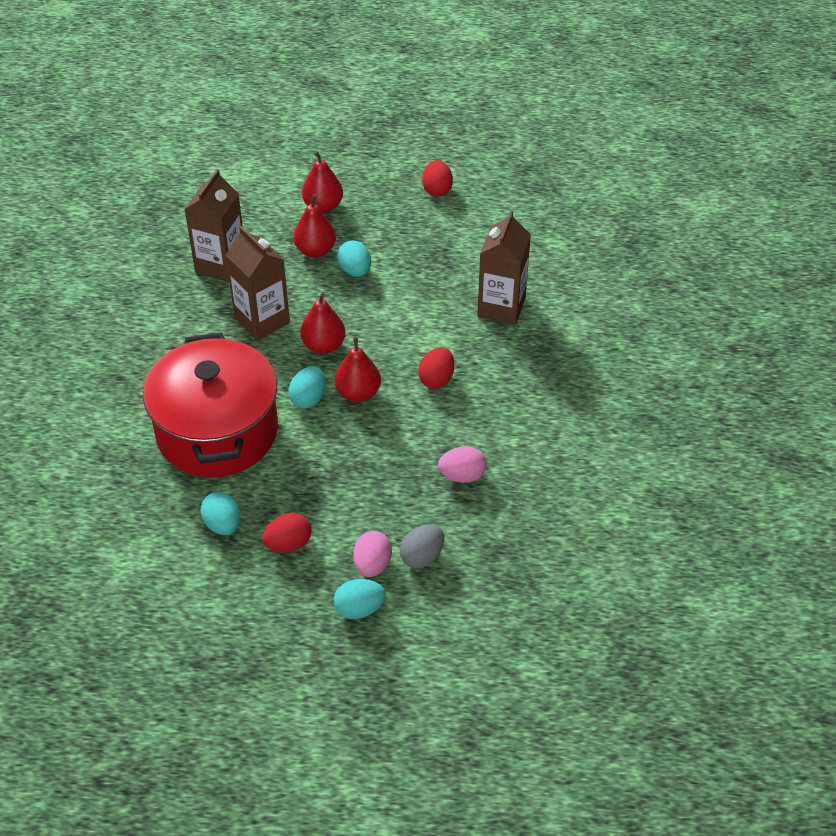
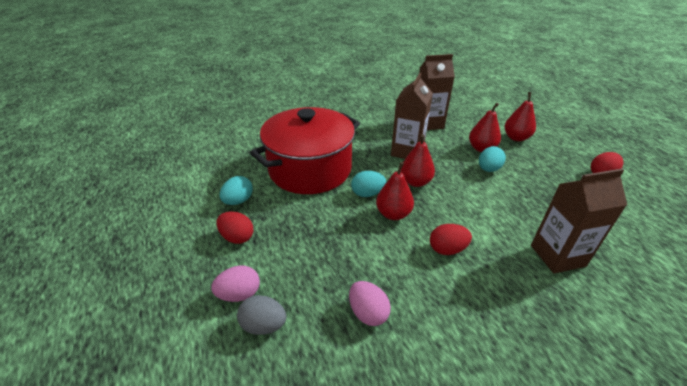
camera: 60 degrees right, 10 degrees down
turquoise egg [334,579,386,619] -> none

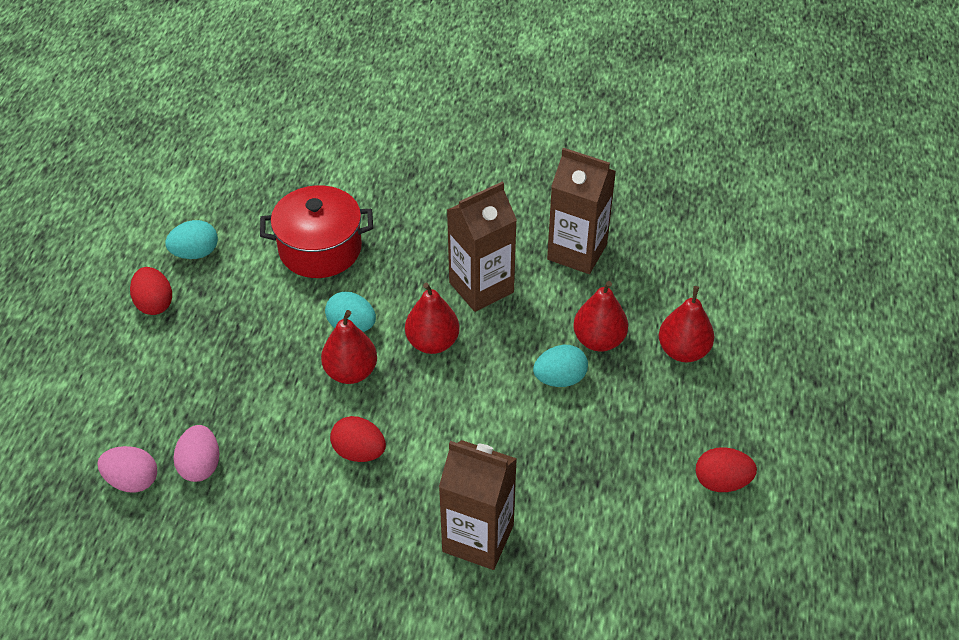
camera: 35 degrees right, 10 degrees up
pink egg [211,265,260,302] -> pink egg moved to [97,446,157,493]
grey egg [237,295,286,335] -> none
red pot [250,107,360,194] -> red pot [260,185,373,278], size x0.63

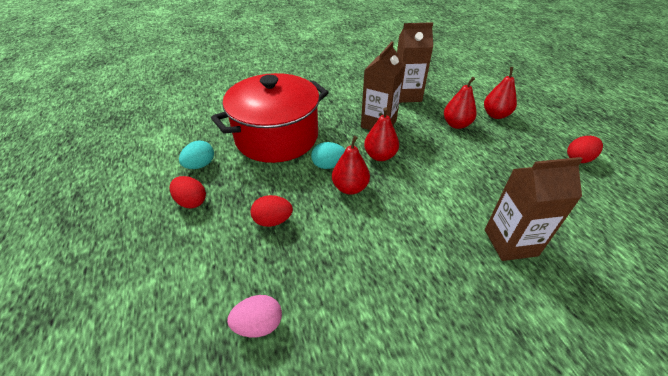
camera: 30 degrees left, 5 degrees down
pink egg [173,425,219,482] -> none
red pot [260,185,373,278] -> red pot [211,73,329,163], size x1.58
red egg [330,416,386,462] -> red egg moved to [251,195,293,227]
turquoise egg [533,345,588,387] -> none

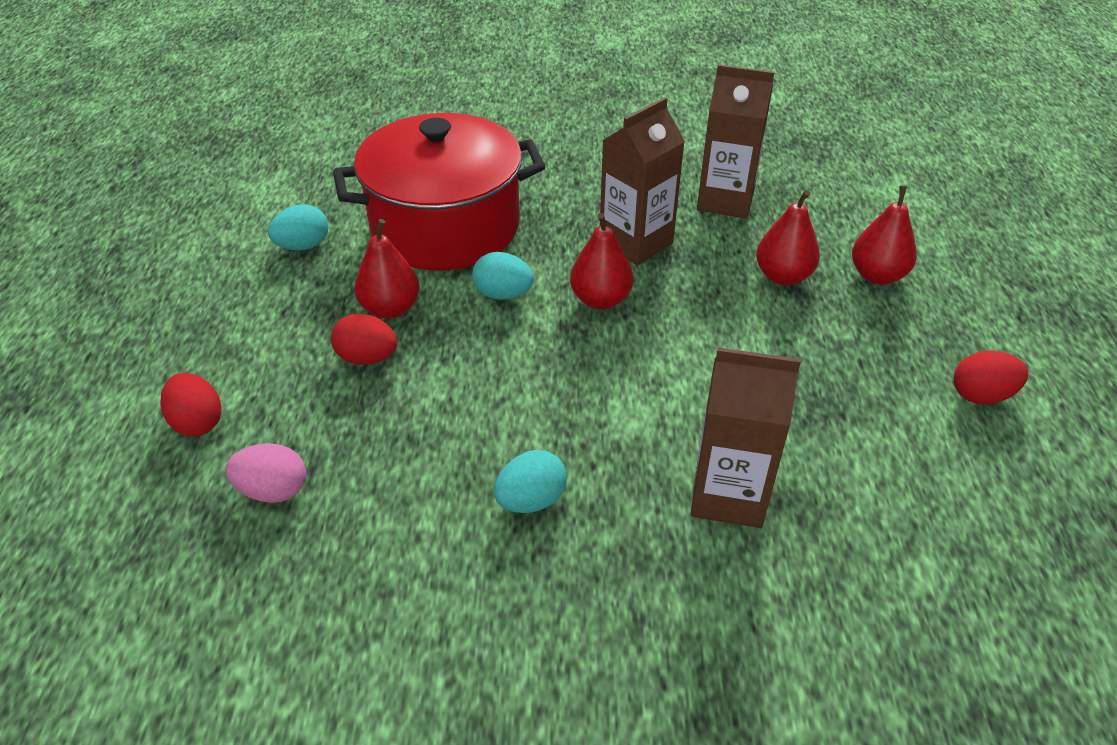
camera: 20 degrees right, 0 degrees up
red egg [170,176,206,208] -> red egg moved to [161,373,222,436]
red pear [332,136,370,195] -> red pear moved to [354,219,420,319]
none -> turquoise egg [494,450,567,513]

